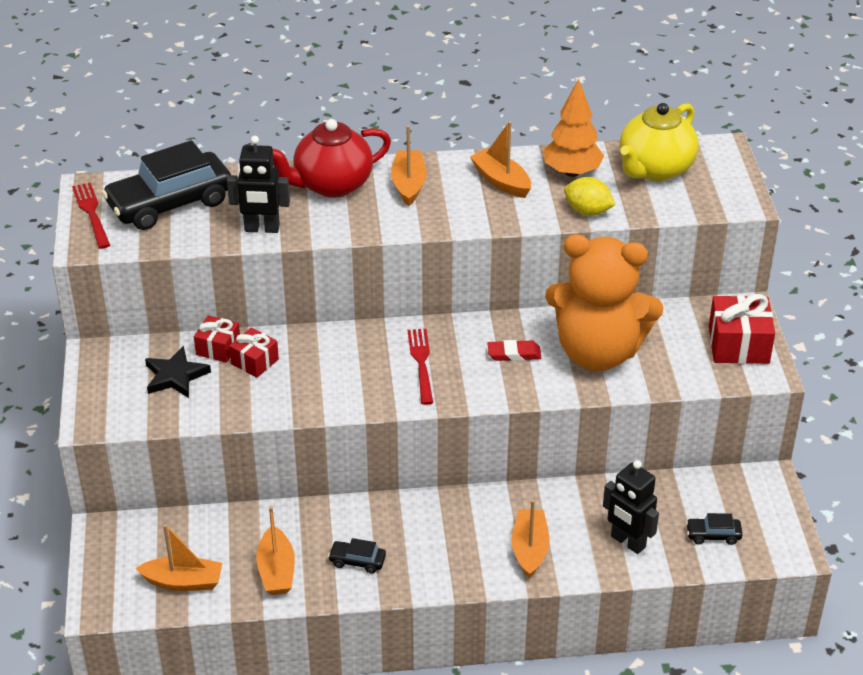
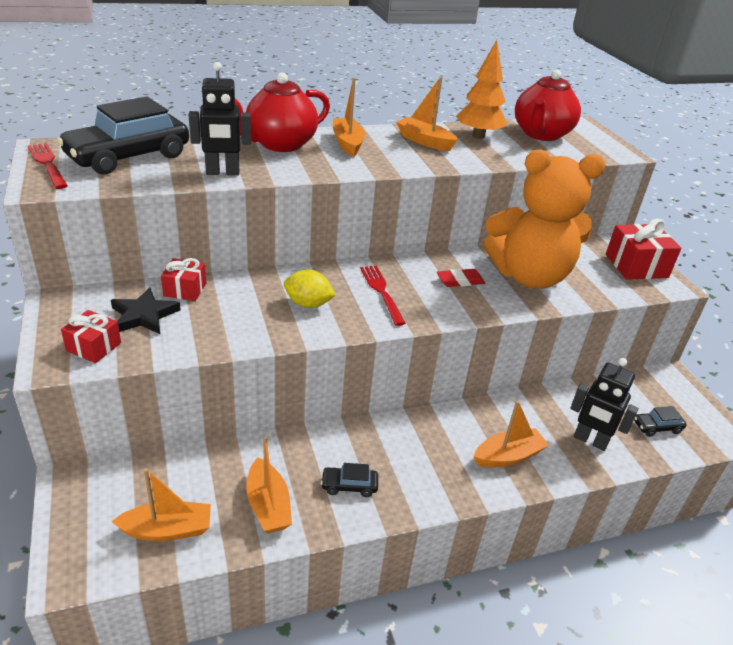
camera: 15 degrees left, 5 degrees down
red gift [229,327,279,378] -> red gift moved to [61,310,121,363]
orange boat [511,500,550,578] -> orange boat turned 75 degrees clockwise [474,400,549,467]
yellow lemon [564,177,615,216] -> yellow lemon moved to [284,269,336,308]
yellow teapot [620,103,698,181] -> red teapot [515,70,581,141]

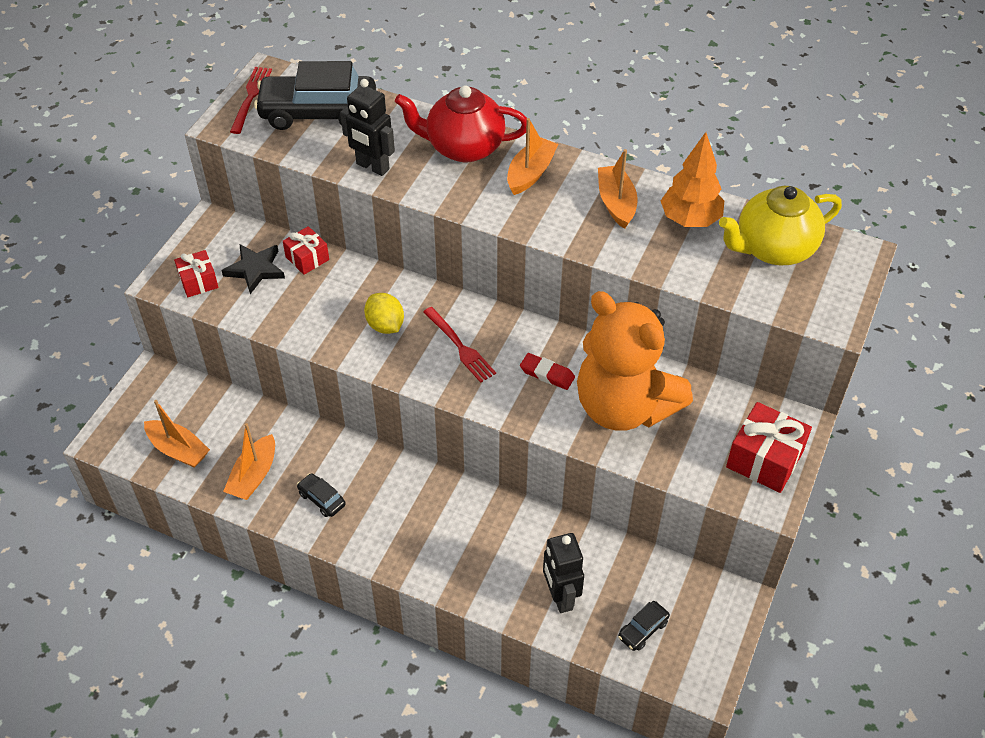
camera: 45 degrees right, 15 degrees up
red fork [360,265,406,326] -> red fork turned 120 degrees clockwise [423,307,496,383]
orange boat [474,400,549,467] -> none
red teapot [515,70,581,141] -> yellow teapot [719,186,842,265]
black car [634,406,687,437] -> black car turned 75 degrees counterclockwise [618,601,670,651]

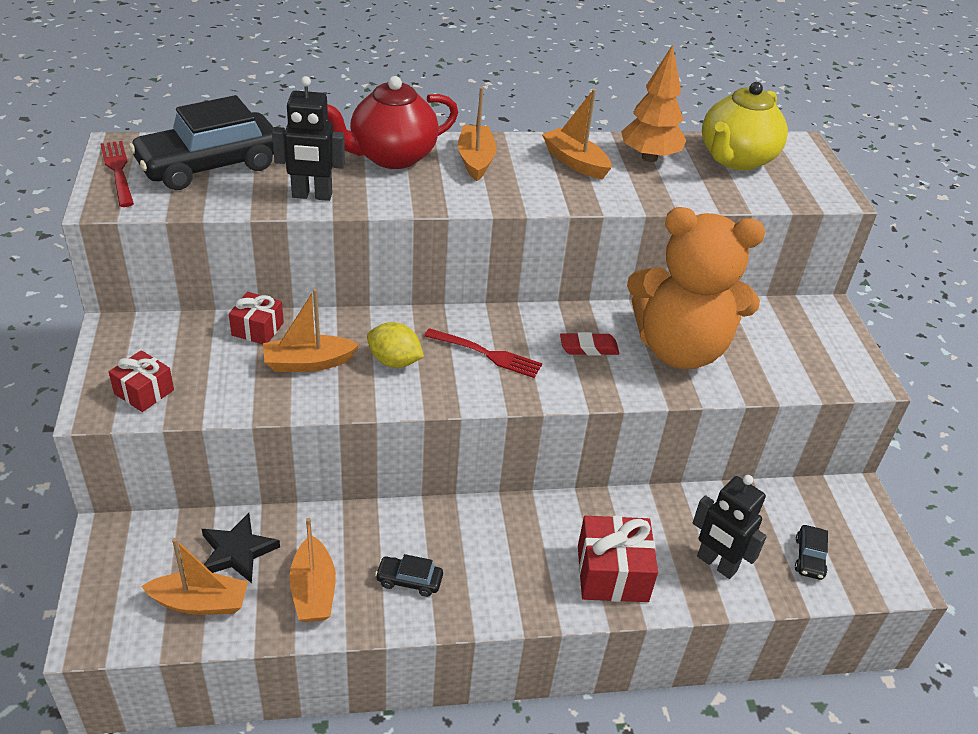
camera: 35 degrees left, 10 degrees down
black star [221,244,285,294] -> black star moved to [202,513,280,583]
red gift [726,402,812,493] -> red gift moved to [578,516,658,602]
none -> orange boat [263,289,359,372]

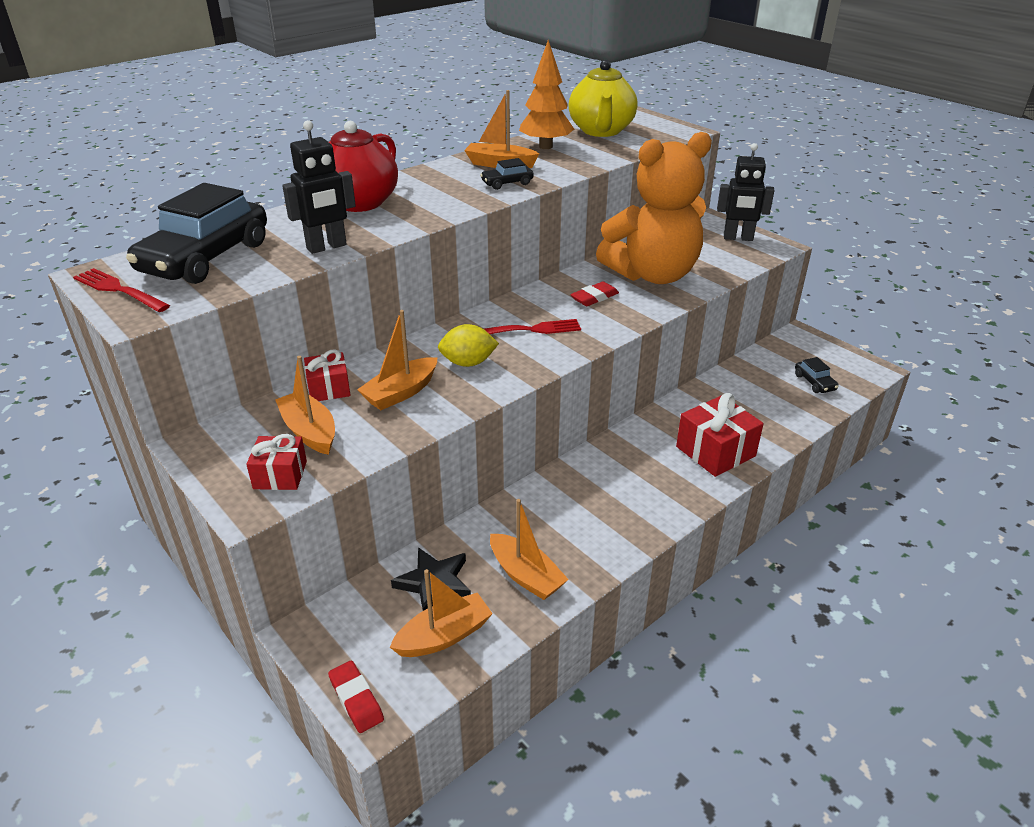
camera: 30 degrees left, 5 degrees down
black car [375,554,443,597] -> black car moved to [480,158,534,190]
orange boat [458,87,497,181] -> orange boat moved to [275,356,335,455]
black robot [693,475,767,579] -> black robot moved to [717,143,775,241]
none -> red eraser [328,661,384,733]

